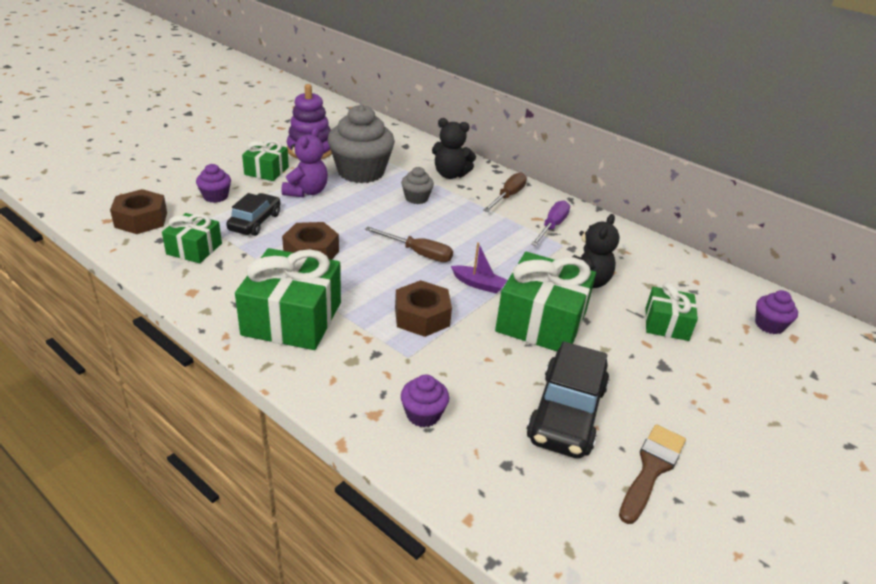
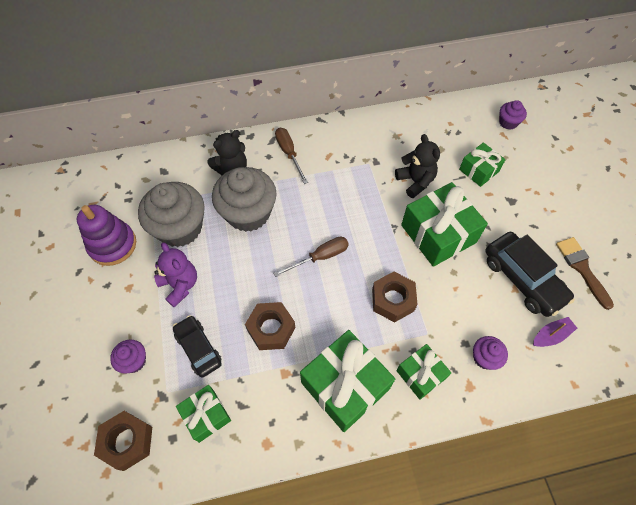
camera: 50 degrees left, 25 degrees up
green gift [242,140,289,181] -> green gift moved to [396,344,451,400]
grey cupcake [401,167,434,204] -> grey cupcake [212,167,277,232], size x2.12
purple boat [451,242,508,293] -> purple boat moved to [533,317,577,347]
purple screwdriver [531,200,570,246] -> none

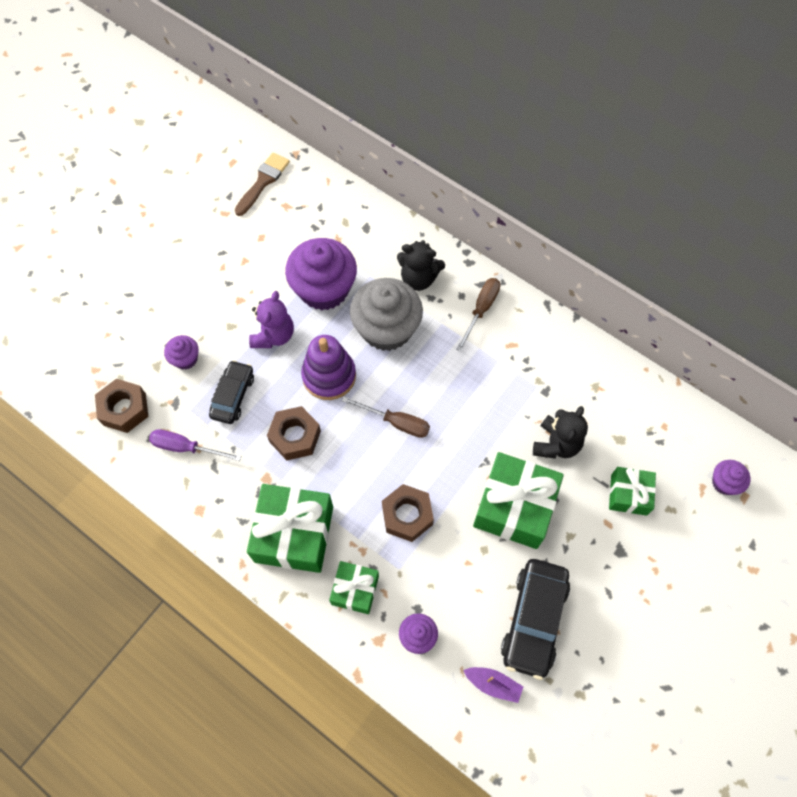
camera: 50 degrees right, 5 degrees up
purple stacking toy [77,205,136,266] -> purple stacking toy moved to [301,335,356,400]
grey cupcake [138,182,205,247] -> purple cupcake [285,238,357,311]
green gift [176,385,231,443] -> purple screwdriver [149,429,241,461]
brown brush [556,237,614,310] -> brown brush moved to [235,152,290,216]

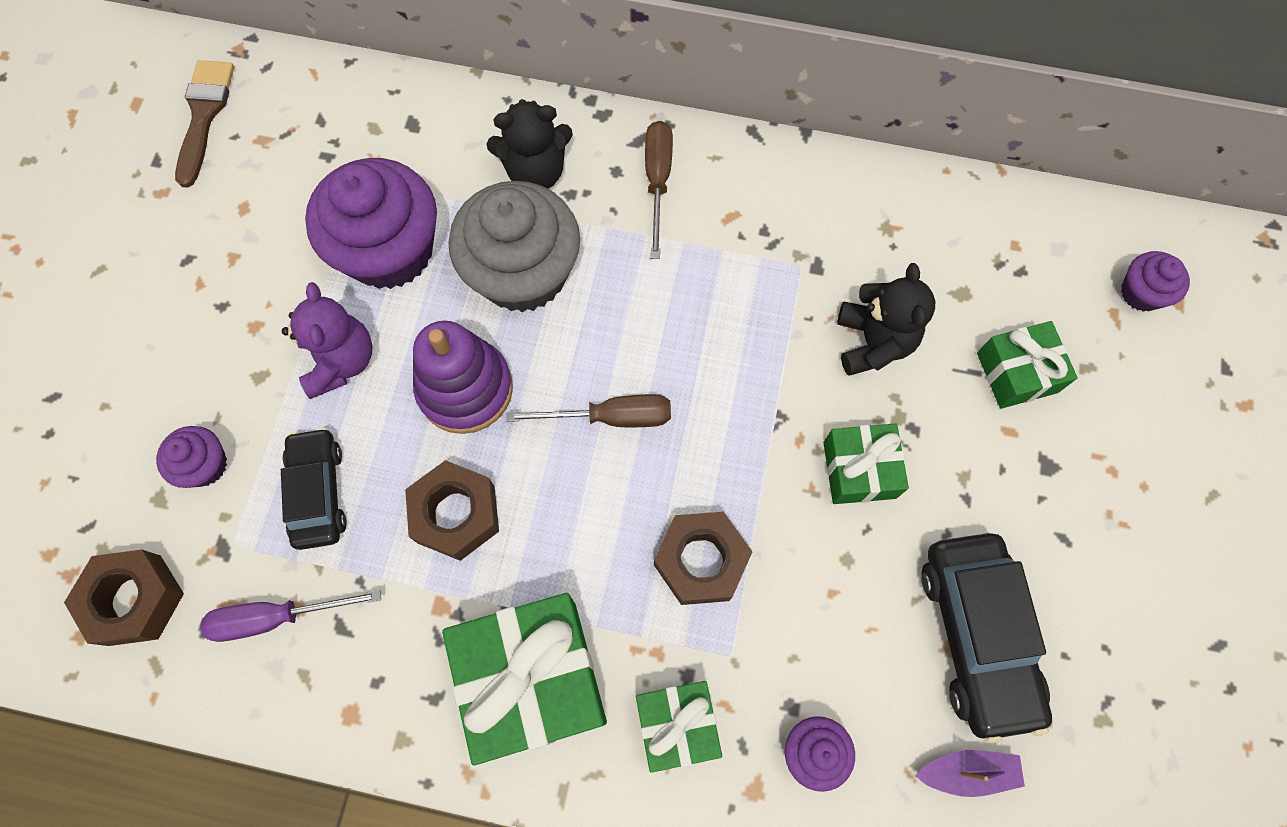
camera: 25 degrees left, 5 degrees up
green gift [473,452,564,549] -> green gift [823,423,909,504], size x0.56

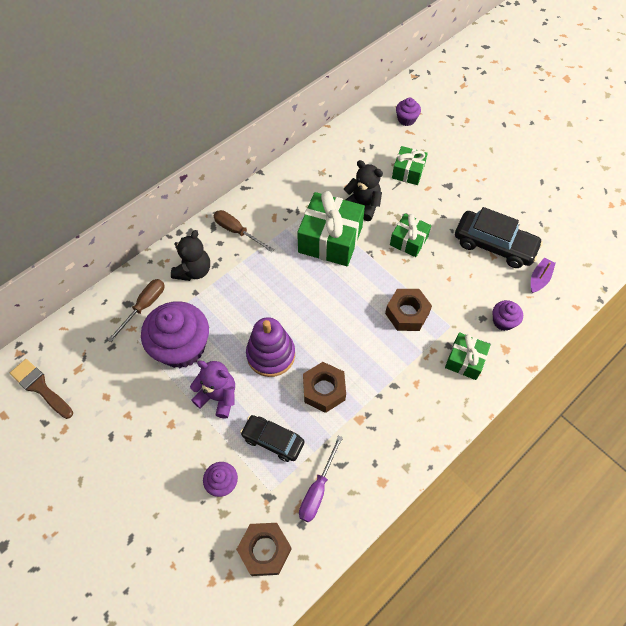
camera: 55 degrees left, 10 degrees down
green gift [442,593,607,765] -> green gift moved to [297,191,365,266]
grey cupcake [449,181,580,312] -> none
brown screwdriver [506,394,671,427] -> brown screwdriver moved to [108,279,164,342]

